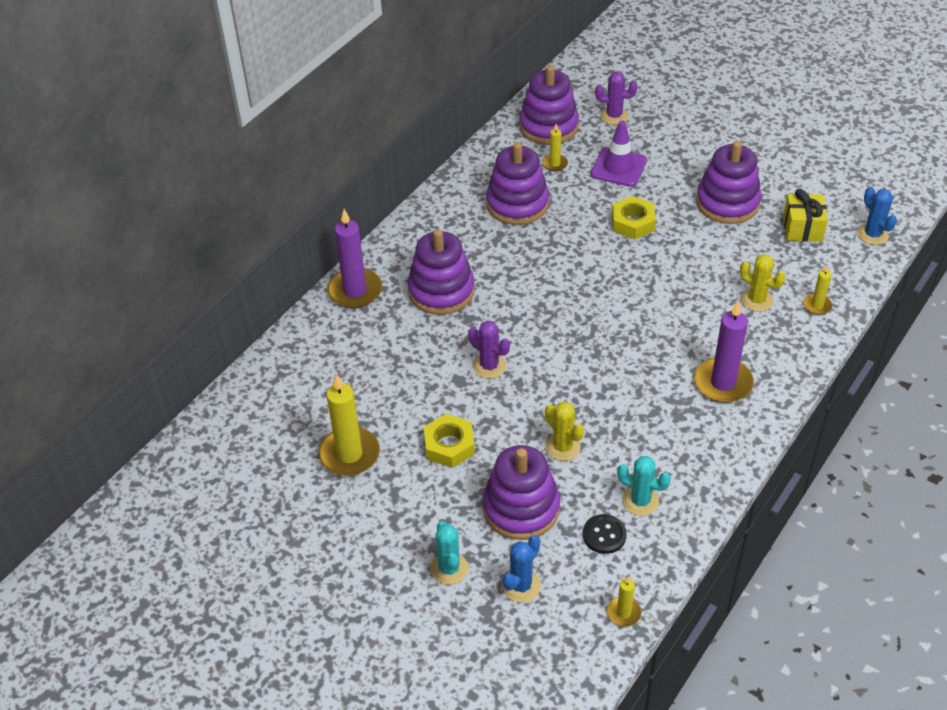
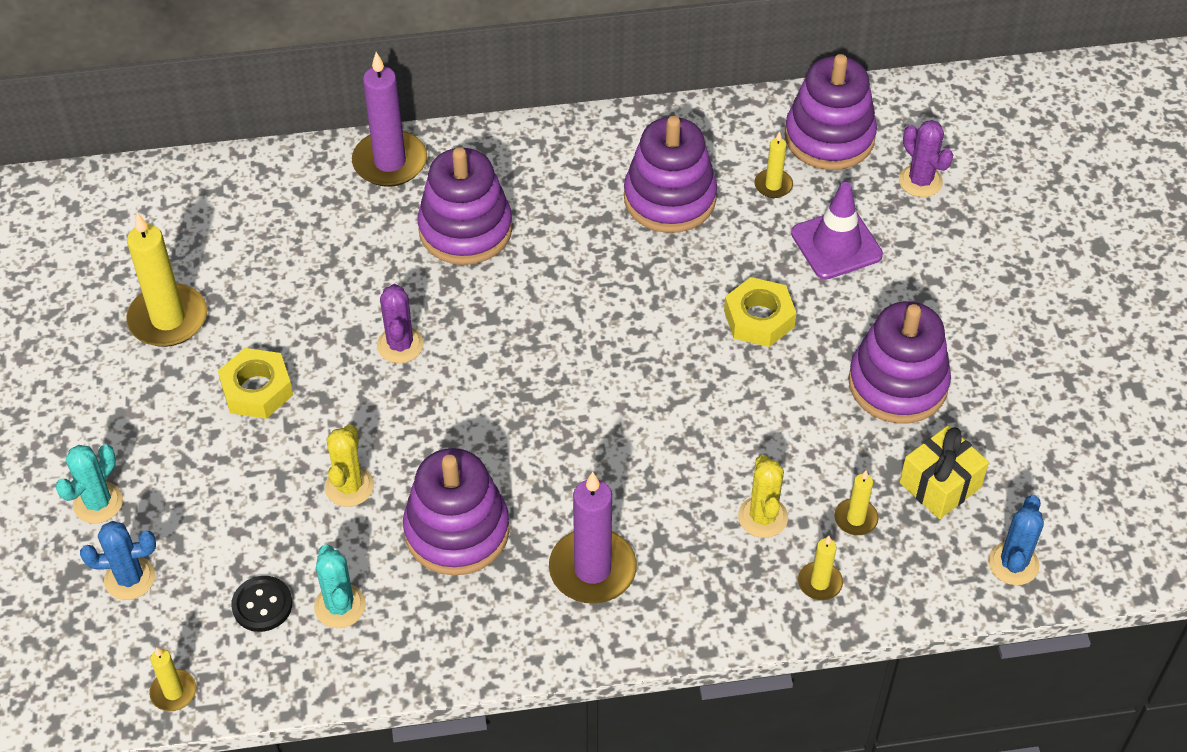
camera: 45 degrees right, 5 degrees up
purple stacking toy [483,445,560,540] -> purple stacking toy moved to [403,448,510,575]
none -> yellow candle [834,471,879,535]

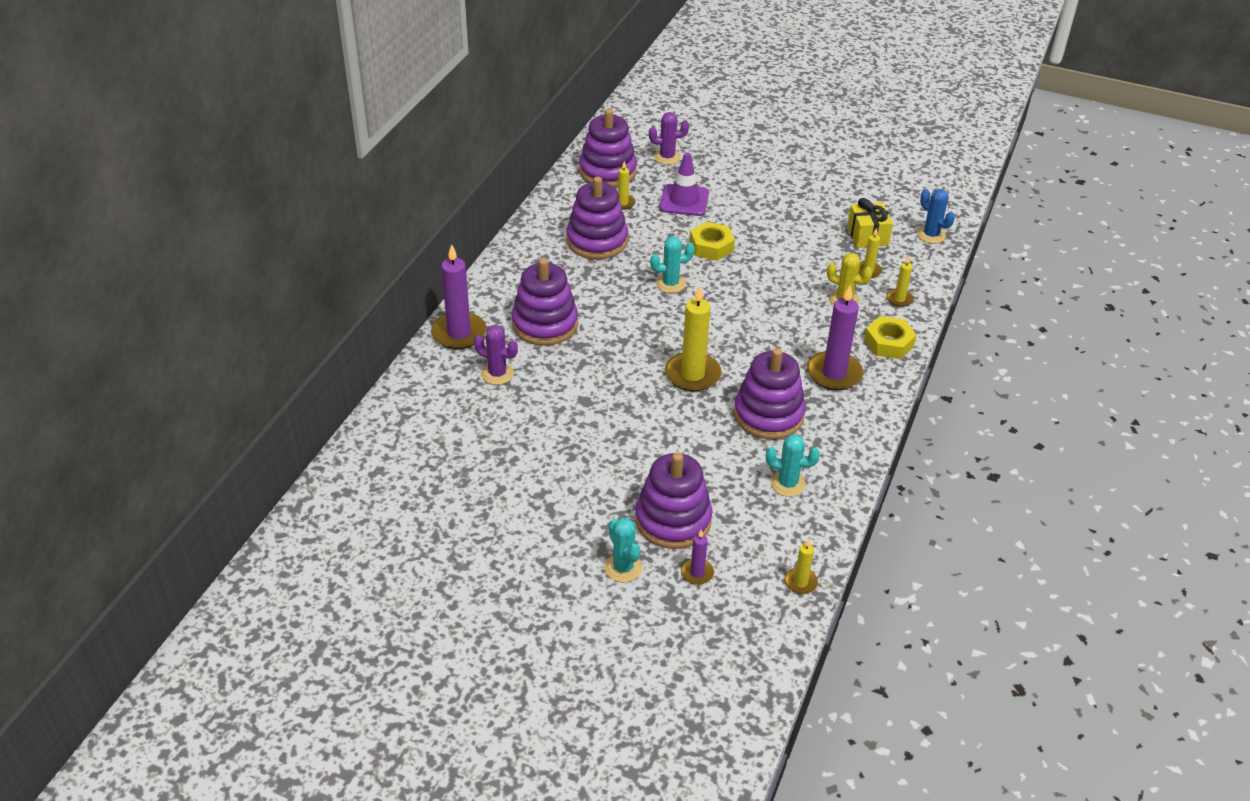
camera: 60 degrees left, 10 degrees down
blue cactus [80,521,156,600] -> purple candle [681,529,714,585]
yellow candle [126,213,207,347] -> yellow candle moved to [665,285,721,391]
yellow nut [218,348,293,419] -> yellow nut moved to [864,316,917,359]
black button [231,576,292,632] -> none
yellow cactus [325,424,374,507] -> none
purple cactus [377,284,424,363] -> purple cactus moved to [474,325,518,385]
purple stacking toy [848,301,951,424] -> purple stacking toy moved to [635,452,712,549]
none -> turquoise cactus [650,236,695,293]

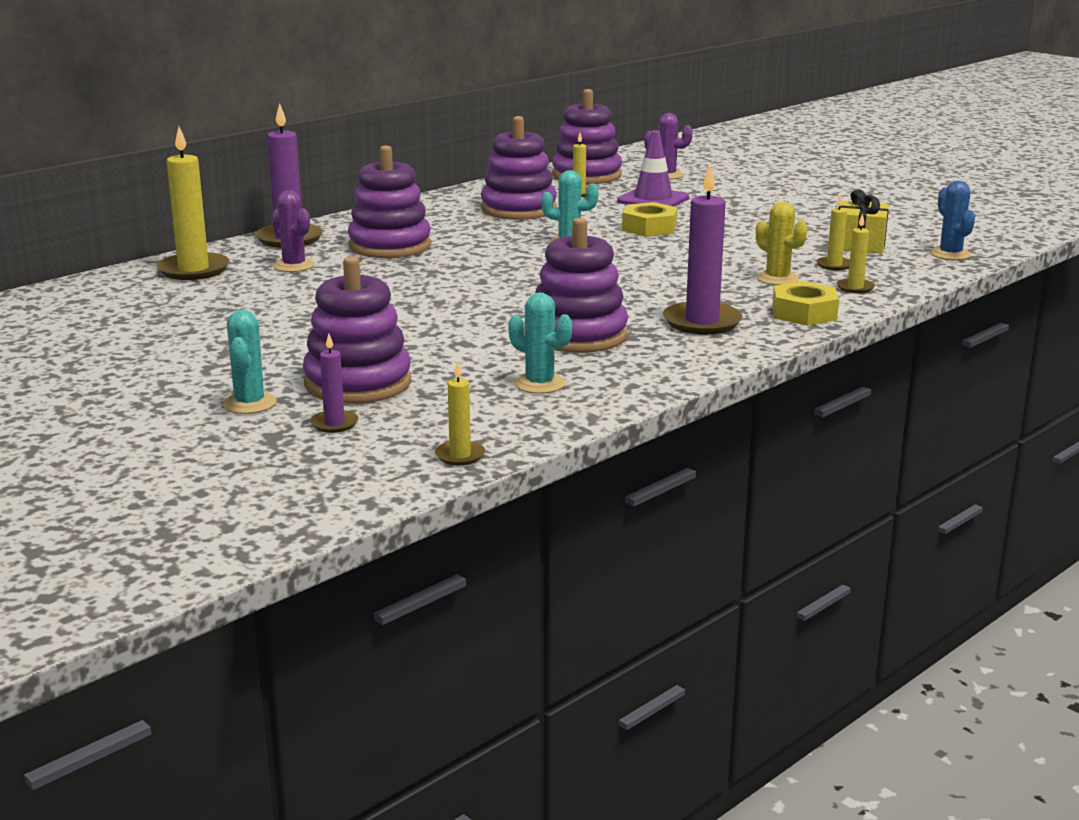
camera: 25 degrees right, 20 degrees down
yellow candle [665,285,721,391] -> yellow candle moved to [156,127,230,280]

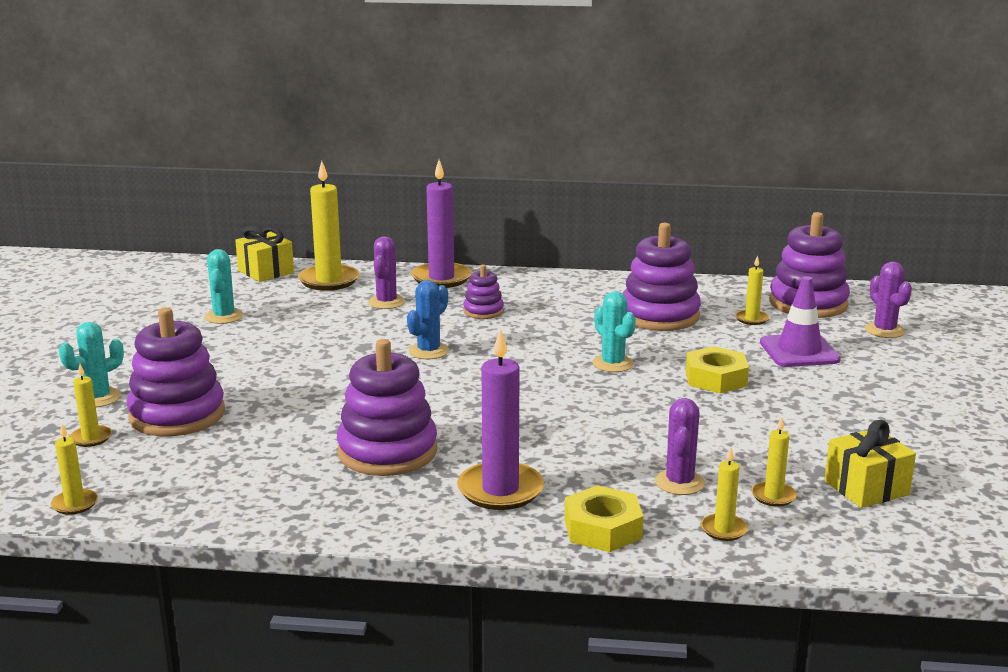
camera: 50 degrees right, 0 degrees up
purple candle [310,334,358,433] -> yellow candle [69,364,112,447]
purple stacking toy [348,145,431,258] -> purple stacking toy [463,264,504,319], size x0.52
turquoise cactus [508,292,572,394] -> turquoise cactus moved to [205,249,243,324]
yellow cactus [756,202,808,285] -> purple cactus [655,398,705,495]
blue cactus [930,181,975,260] -> blue cactus moved to [407,280,449,359]
none -> yellow gift [235,226,294,282]

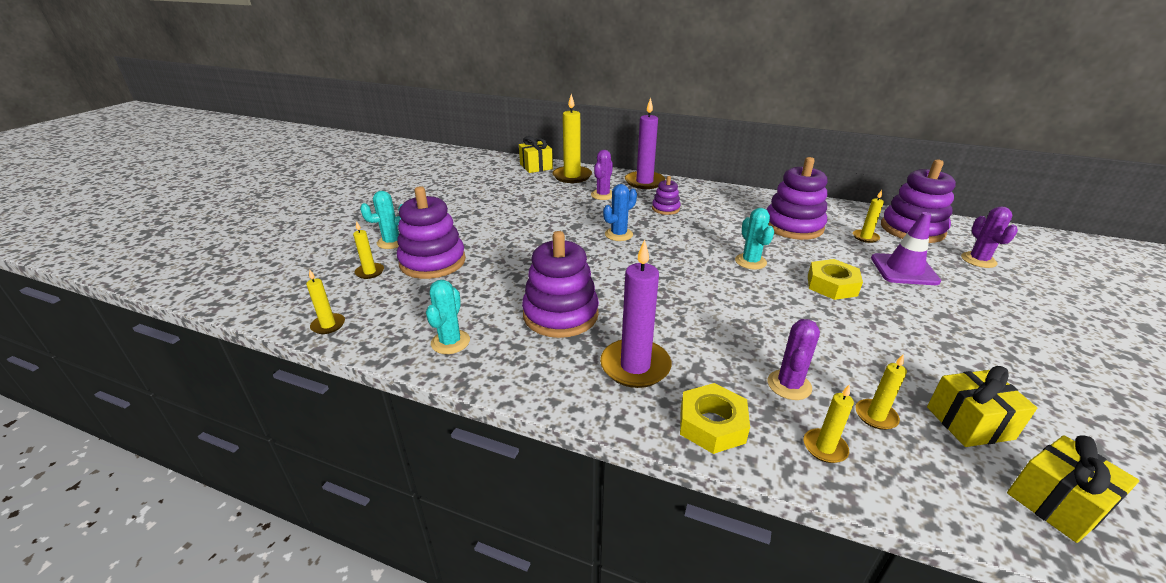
camera: 15 degrees right, 10 degrees up
turquoise cactus [205,249,243,324] -> turquoise cactus moved to [426,280,470,354]
none -> yellow gift [1007,435,1139,543]

